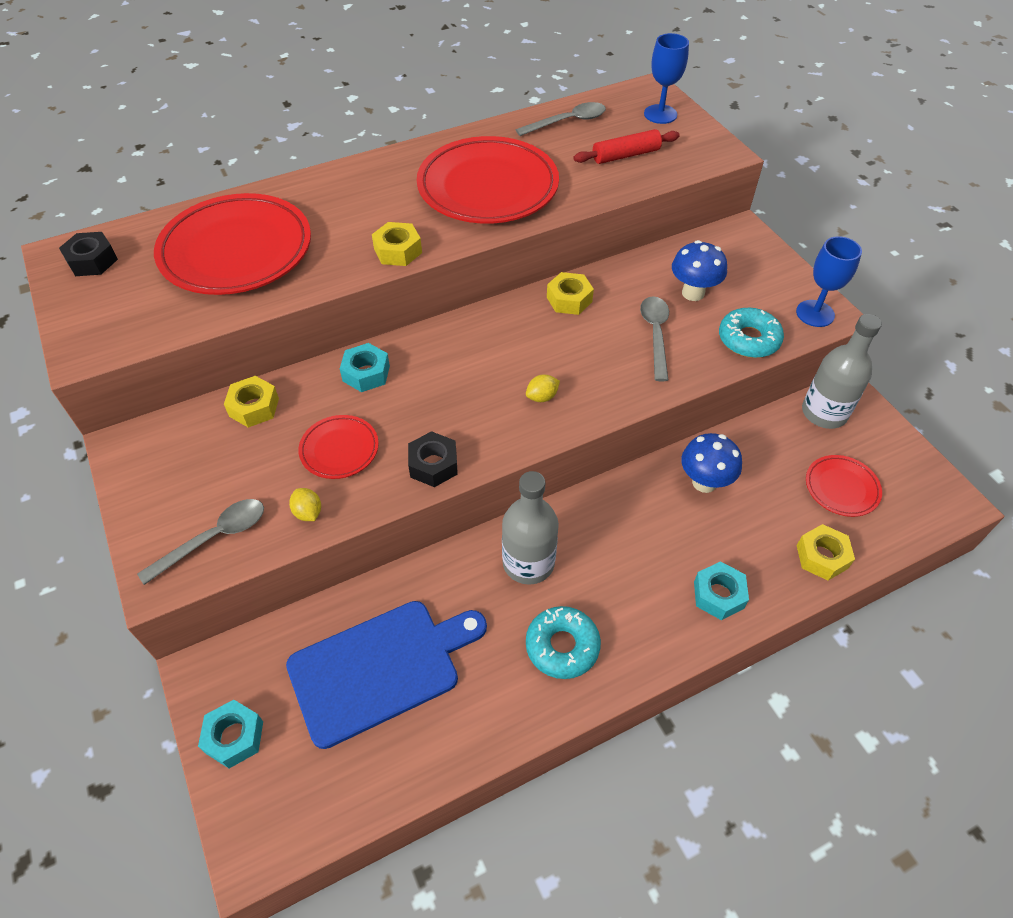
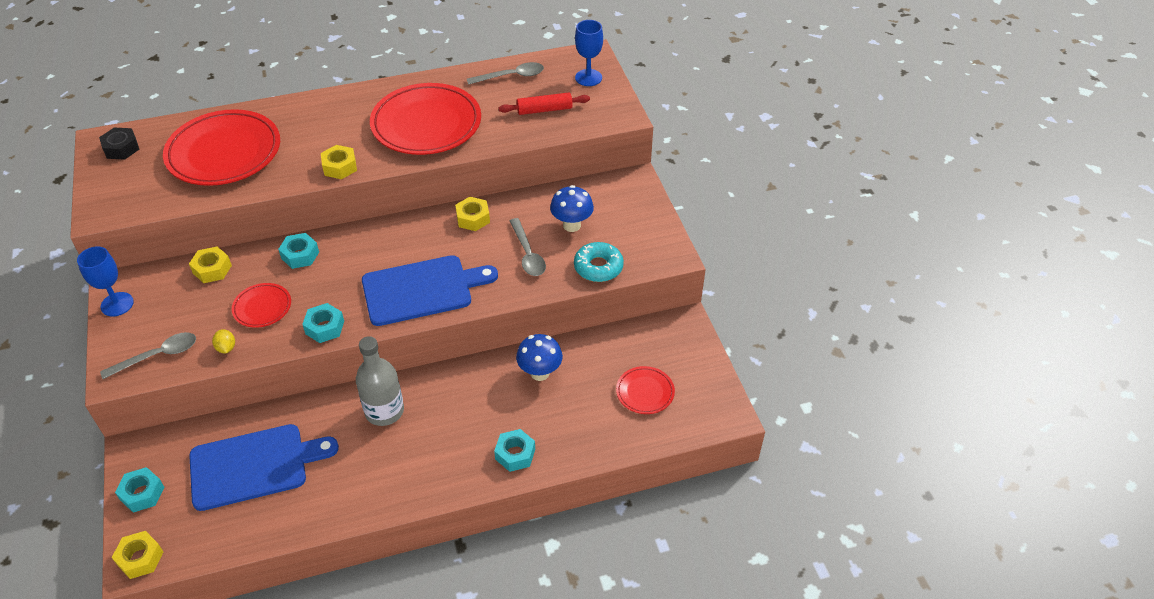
camera: 10 degrees right, 5 degrees down
black nut [408,431,458,487] -> turquoise nut [302,303,344,343]
yellow lemon [526,375,560,402] -> blue cutting board [362,255,498,326]
turquoise donut [526,606,601,679] -> none
grey spoon [640,296,669,381] -> grey spoon turned 150 degrees clockwise [510,218,546,276]
blue goblet [796,236,862,327] -> blue goblet moved to [77,246,134,317]
yellow nut [797,524,855,580] -> yellow nut moved to [112,531,163,579]
grey bottle [802,314,882,429] -> none

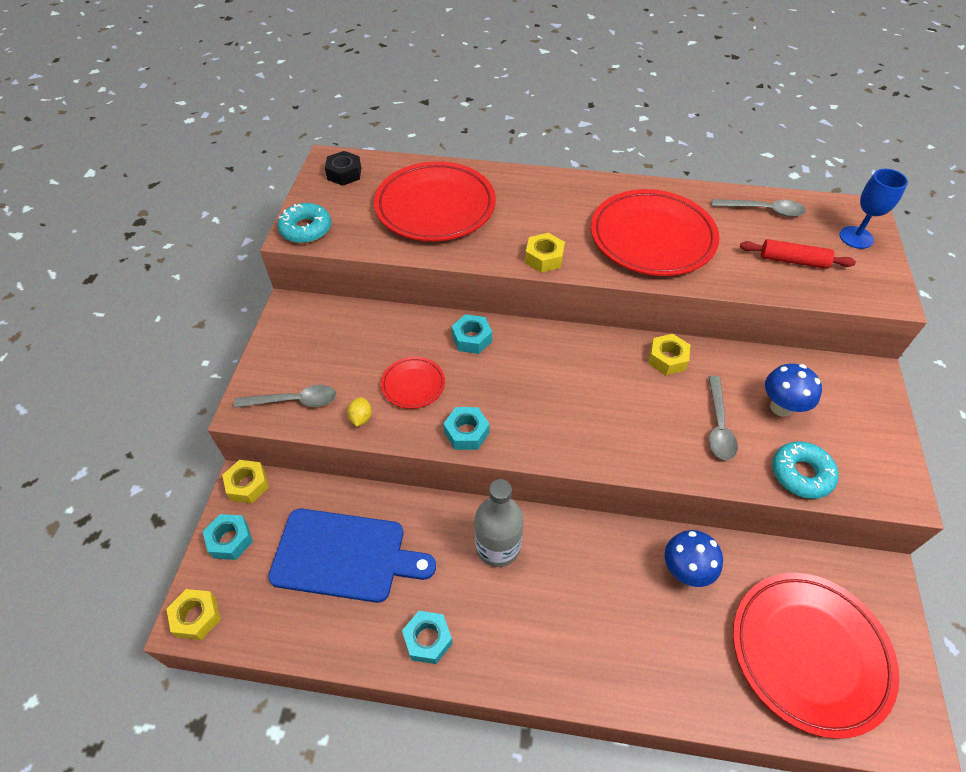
camera: 25 degrees right, 5 degrees up
blue goblet [77,246,134,317] -> none
yellow nut [189,247,232,283] -> yellow nut moved to [222,460,269,503]
blue cutting board [362,255,498,326] -> none
turquoise nut [494,429,535,472] -> turquoise nut moved to [402,611,453,664]
red plate [616,366,675,414] -> red plate [733,573,899,739], size x2.10
none -> turquoise donut [277,203,331,243]

